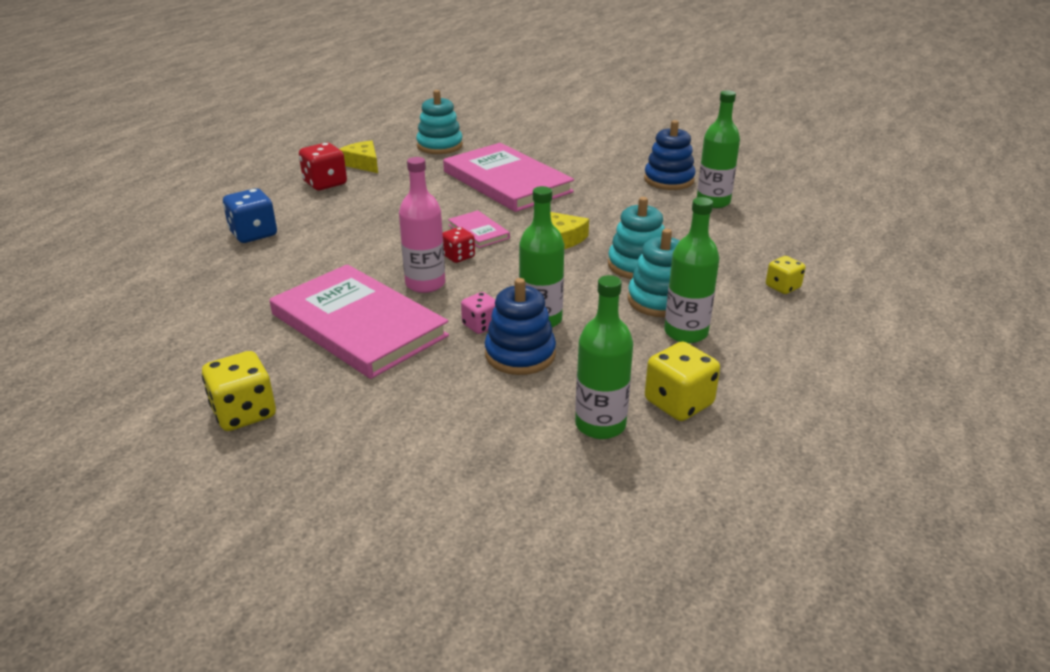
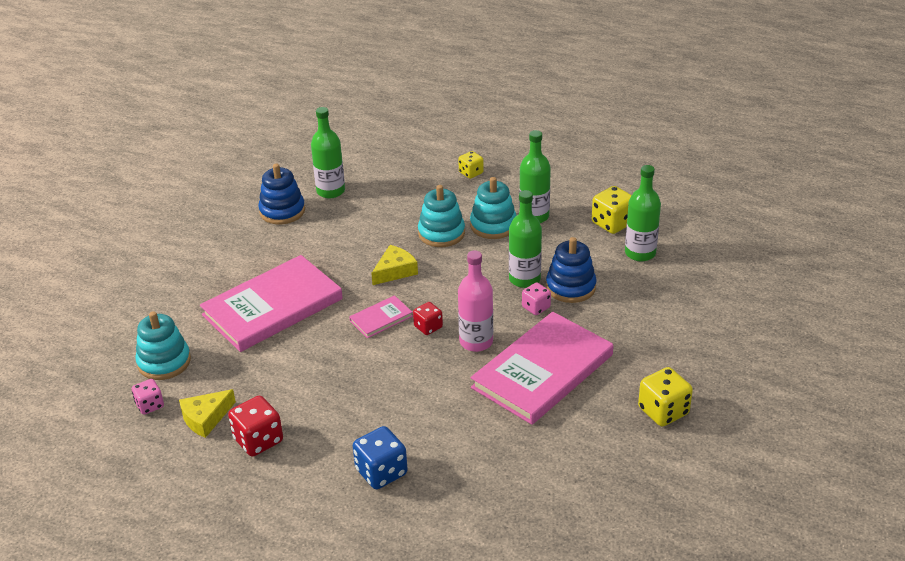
camera: 90 degrees left, 5 degrees up
none -> pink dice [132,379,164,415]

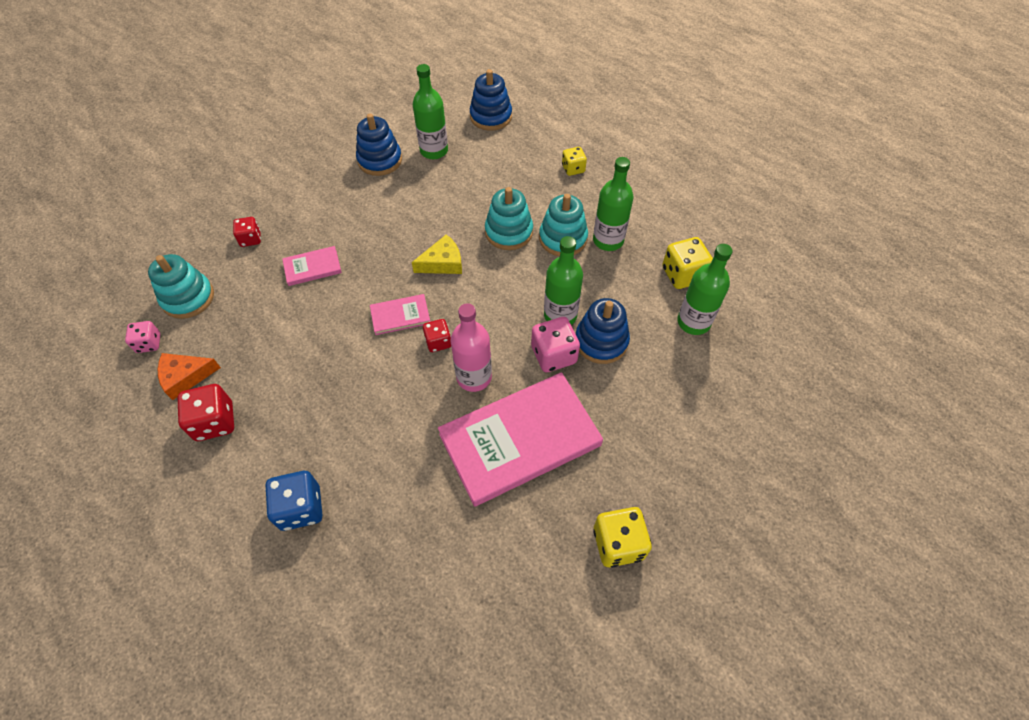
camera: 20 degrees right, 20 degrees up
yellow cheese [179,389,236,438] -> orange cheese [158,353,221,400]
pink book [200,255,343,352] -> pink book [282,246,342,286], size x0.44
pink dice [522,282,551,315] -> pink dice [531,317,580,372], size x1.61
none -> red dice [233,217,261,247]
none -> blue stacking toy [470,69,512,131]

